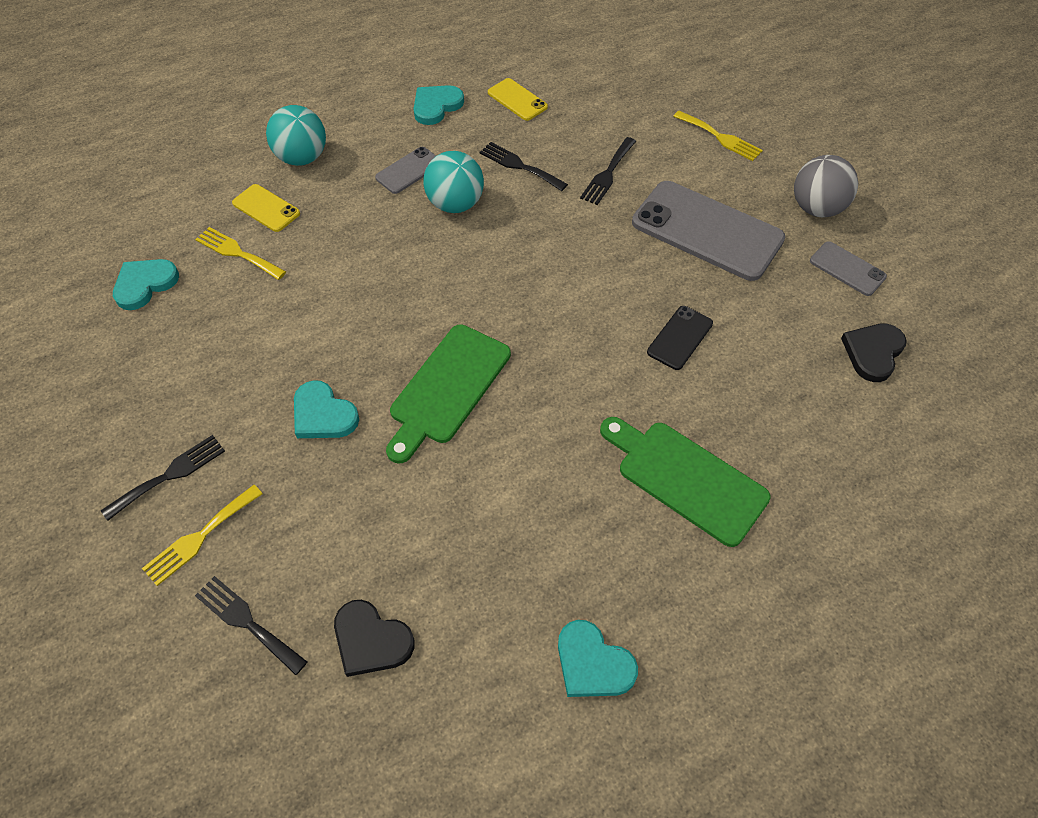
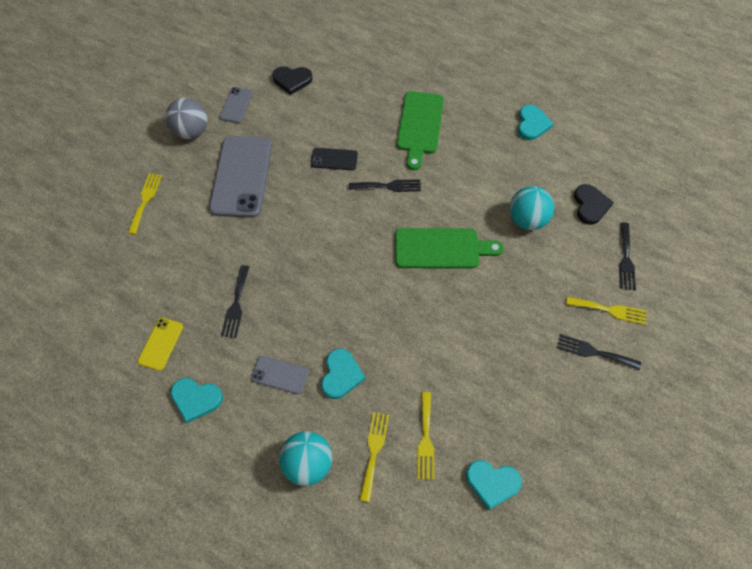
camera: 120 degrees left, 5 degrees up
yellow phone [232,184,300,232] -> yellow fork [360,412,389,502]
turquoise heart [294,380,359,438] -> turquoise heart moved to [321,349,365,399]
turquoise ball [423,151,484,213] -> turquoise ball moved to [509,186,554,230]
black fork [580,137,636,205] -> black fork moved to [349,179,421,192]

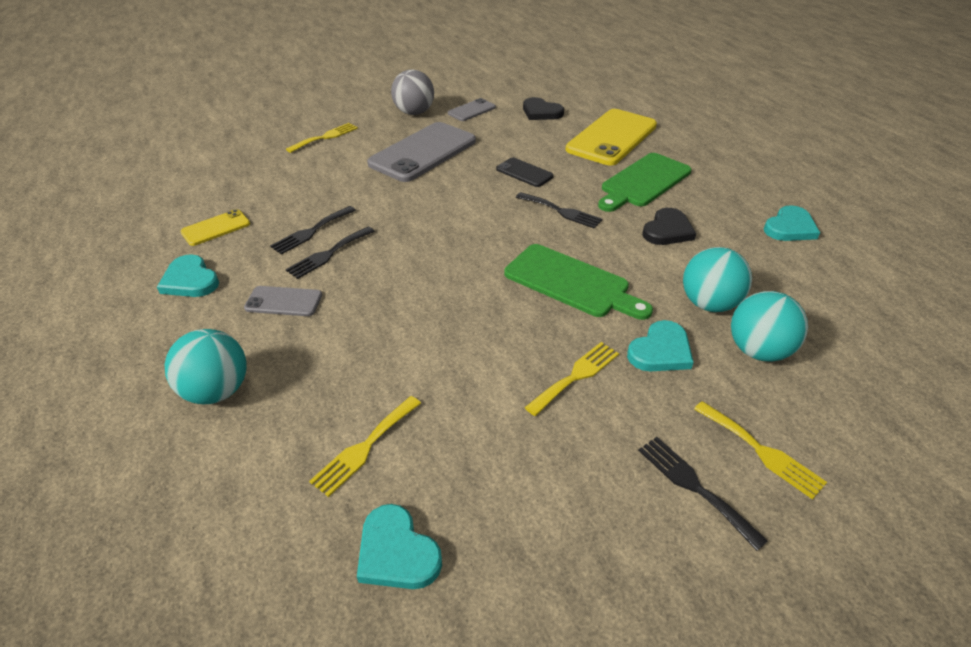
camera: 35 degrees right, 20 degrees down
grey phone [251,356,309,394] -> grey phone turned 45 degrees counterclockwise [244,286,322,316]
turquoise heart [321,349,365,399] -> turquoise heart moved to [627,320,694,371]
yellow fork [360,412,389,502] -> yellow fork moved to [524,342,619,416]
black heart [574,184,614,225] -> black heart moved to [642,208,696,245]
black fork [619,222,636,290] -> black fork moved to [286,227,374,279]
none -> yellow phone [566,109,657,165]
none -> turquoise ball [731,291,808,362]

